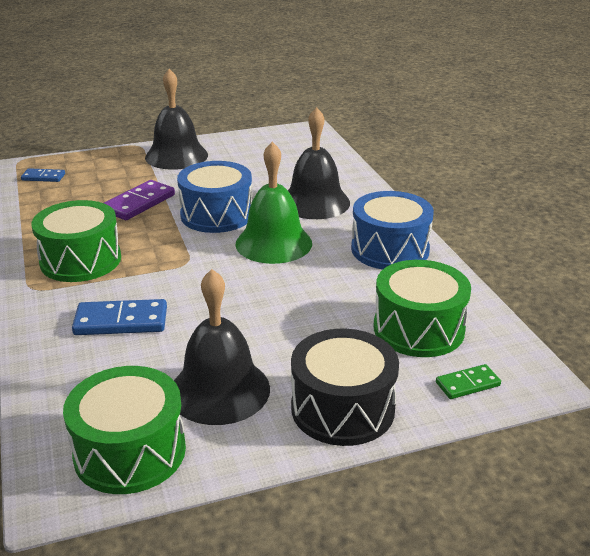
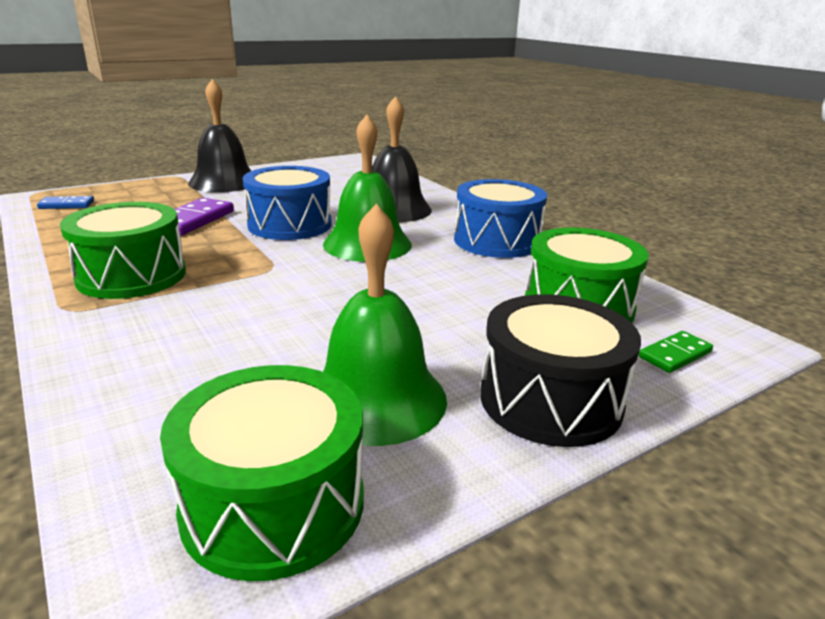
camera: 15 degrees left, 5 degrees down
blue domino [72,299,167,335] -> none
black bell [174,269,270,425] -> green bell [323,204,447,446]

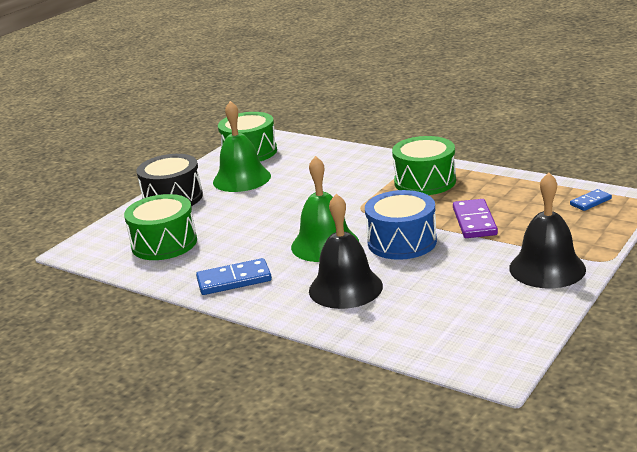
camera: 160 degrees right, 0 degrees up
blue drum [454,179,547,258] -> blue domino [196,258,272,295]
green domino [639,331,713,373] -> none

